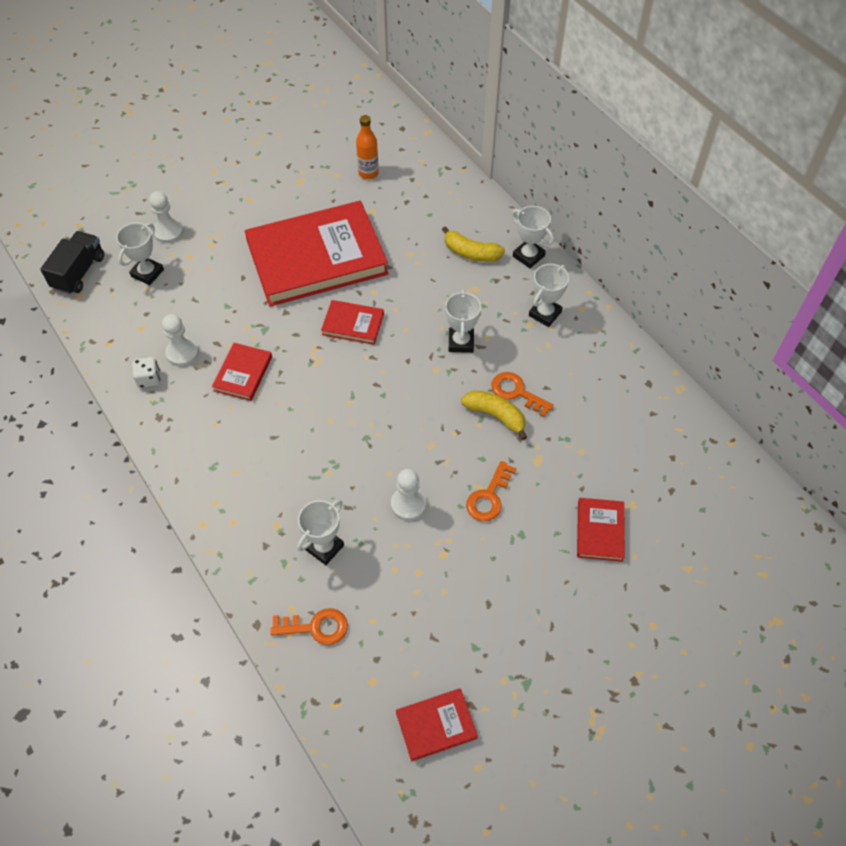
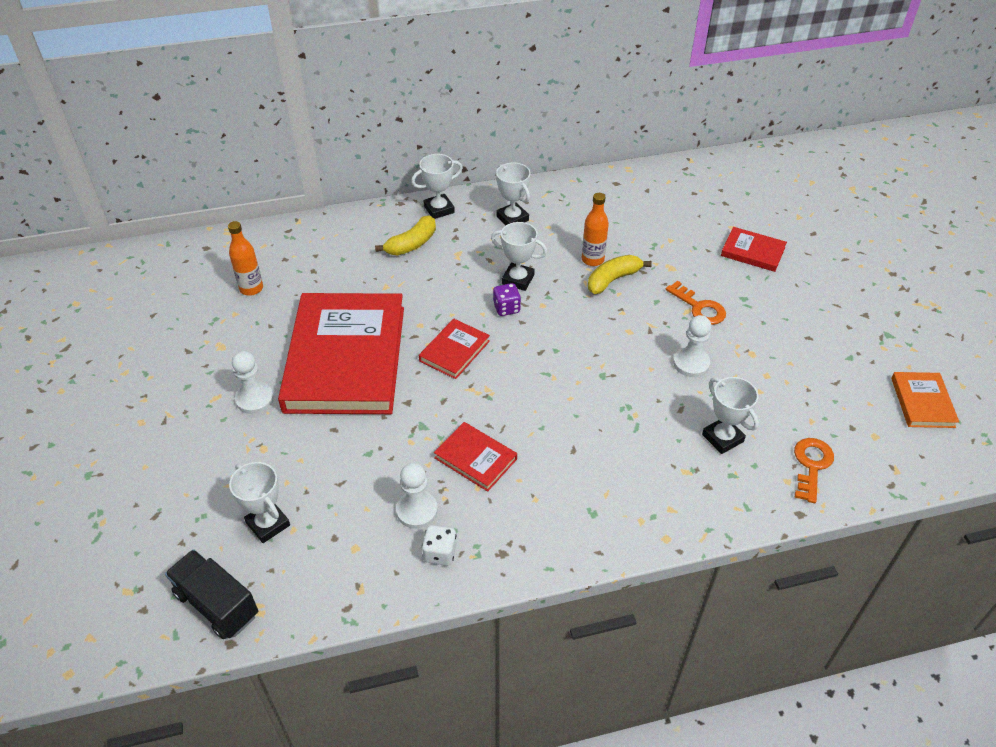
camera: 70 degrees left, 10 degrees down
white pawn [149,191,184,243] -> white pawn moved to [232,351,274,414]
red book [396,688,478,761] -> orange book [891,372,959,428]
orange key [492,372,554,417] -> orange bottle [582,193,609,266]
none -> purple dice [493,283,521,316]

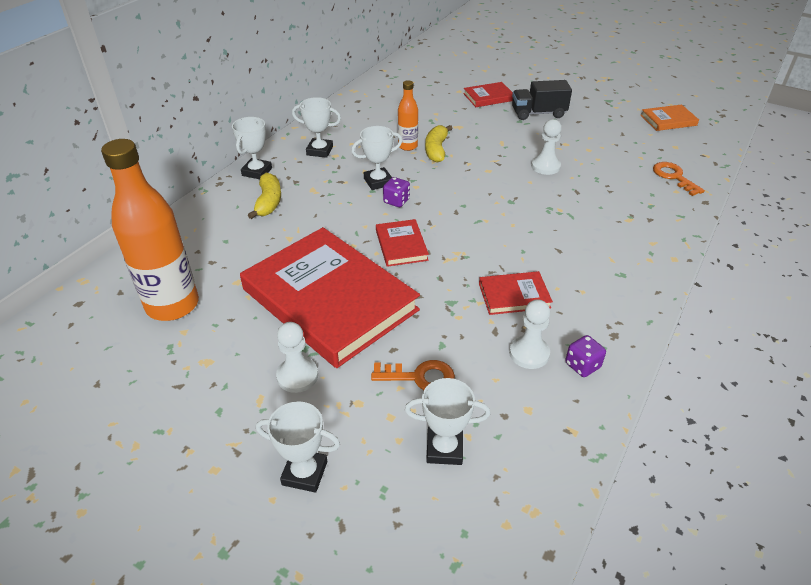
camera: 45 degrees left, 5 degrees down
black truck [165,549,258,639] -> black truck moved to [512,80,572,120]
orange bottle [228,221,263,296] -> orange bottle [101,139,199,321], size x2.00
white dice [422,525,457,566] -> purple dice [565,335,606,377]
orange key [666,281,726,325] -> orange key moved to [371,360,455,390]
white trophy [702,377,759,454] -> white trophy moved to [256,401,340,493]
orange book [891,372,959,428] -> orange book turned 60 degrees counterclockwise [640,104,699,131]

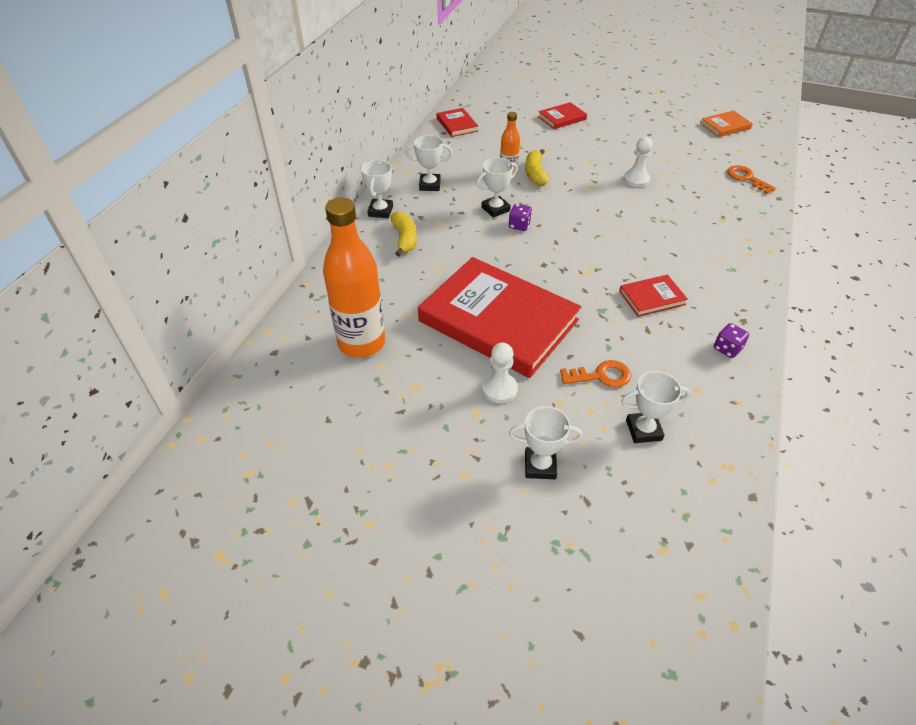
camera: 10 degrees left, 5 degrees up
red book [376,219,429,267] -> red book moved to [437,108,478,137]
white pawn [509,299,550,369] -> none
black truck [512,80,572,120] -> none

